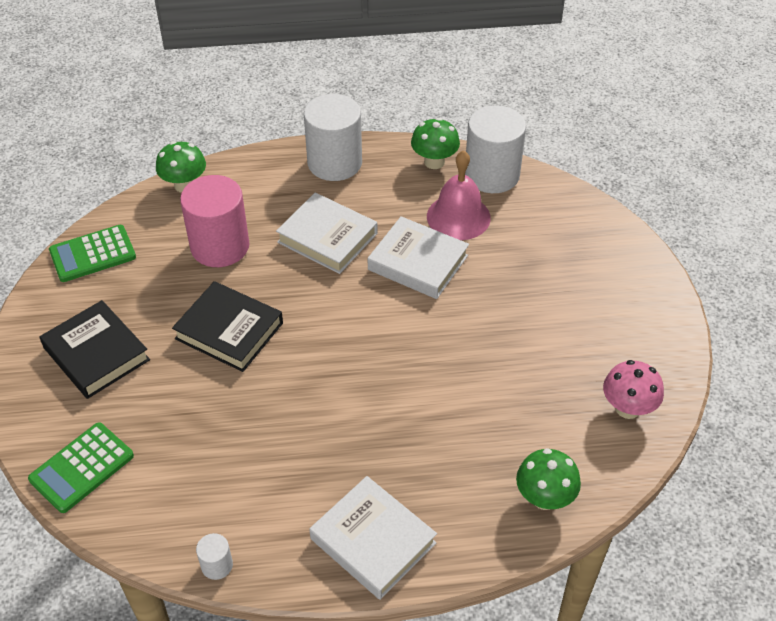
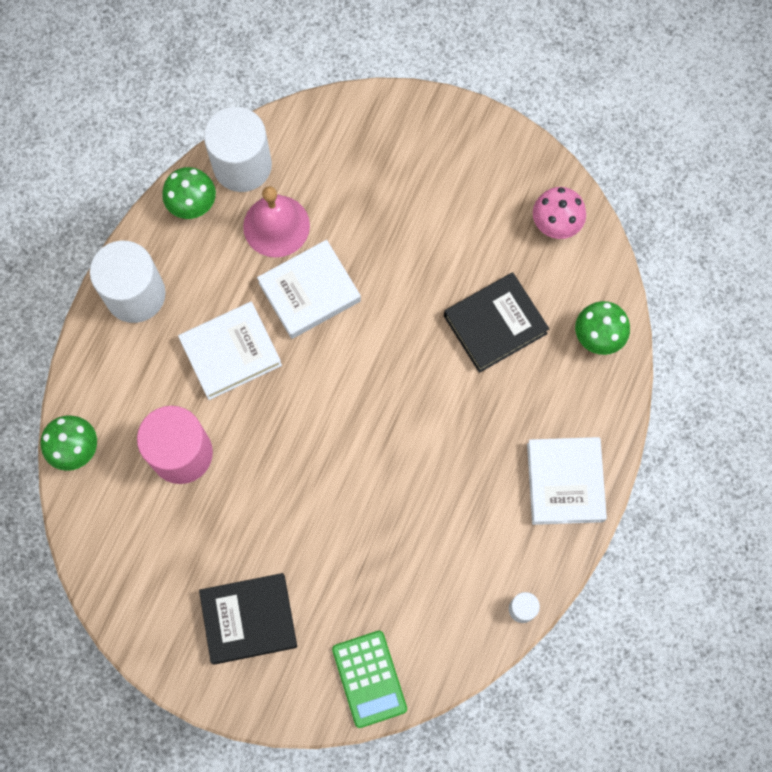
camera: 60 degrees left, 25 degrees up
green calculator [49,225,136,282] -> none
black book [172,281,283,372] -> black book moved to [444,273,549,373]
white book [309,476,437,600] -> white book turned 75 degrees counterclockwise [527,437,607,525]

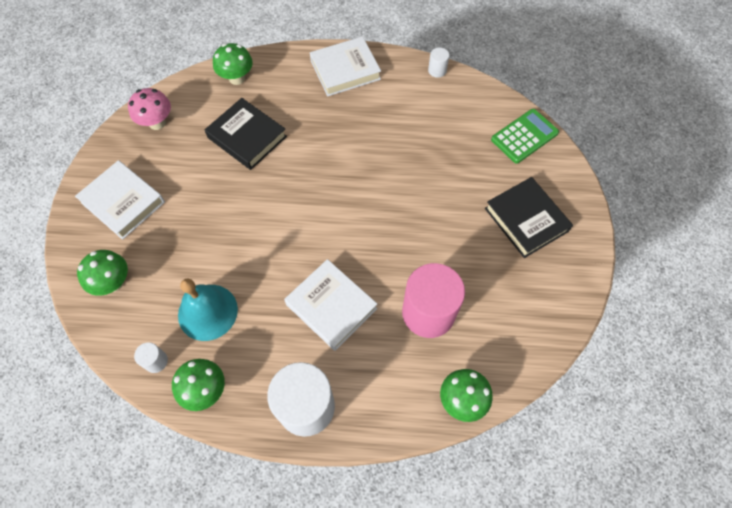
camera: 110 degrees left, 10 degrees down
white cylinder [204,107,272,192] -> white cylinder [134,342,168,373], size x0.43
pink bell [243,186,310,257] -> turquoise bell [178,279,238,341]
white book [257,240,361,339] -> white book moved to [75,160,165,240]
none -> green mushroom [77,250,128,296]

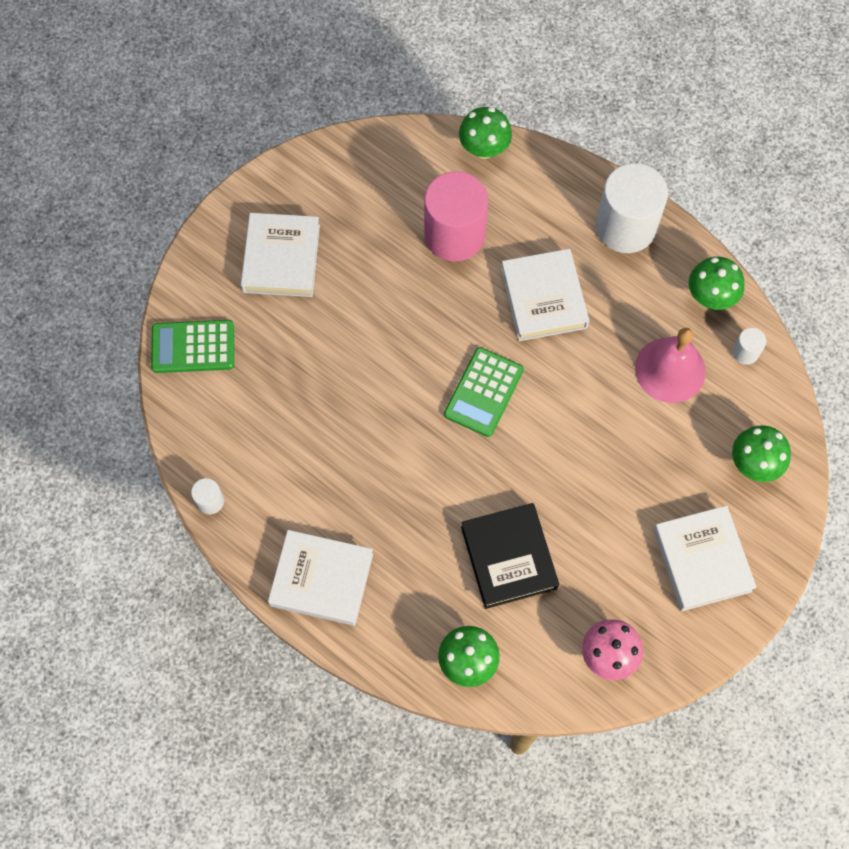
camera: 145 degrees left, 5 degrees up
turquoise bell [178,279,238,341] -> pink bell [635,328,706,403]
black book [485,177,573,258] -> white book [241,213,320,297]
none -> green calculator [444,347,524,437]

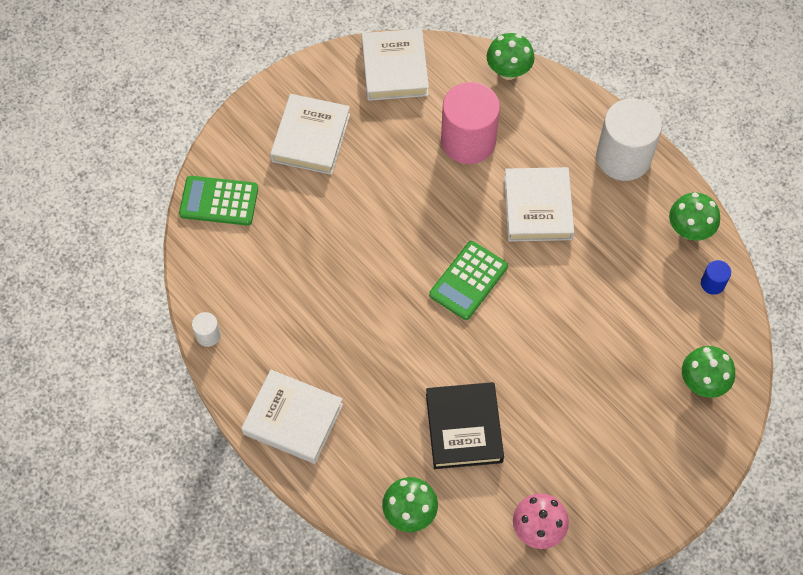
camera: 10 degrees right, 5 degrees down
pink bell [635,328,706,403] -> none
white book [653,505,757,611] -> white book moved to [362,29,429,101]
white cylinder [733,328,766,365] -> blue cylinder [701,260,731,295]

